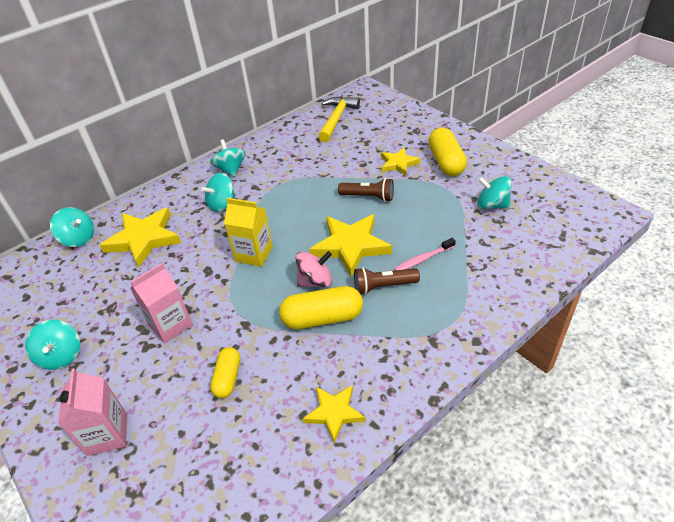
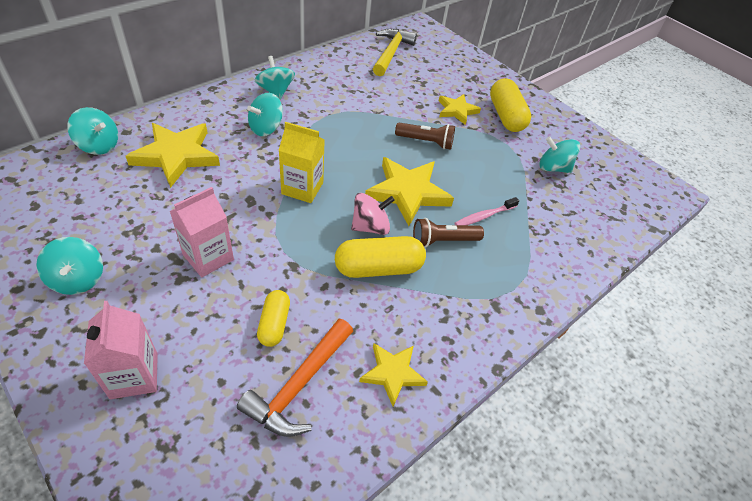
camera: 10 degrees left, 5 degrees up
none -> orange hammer [237,319,353,437]

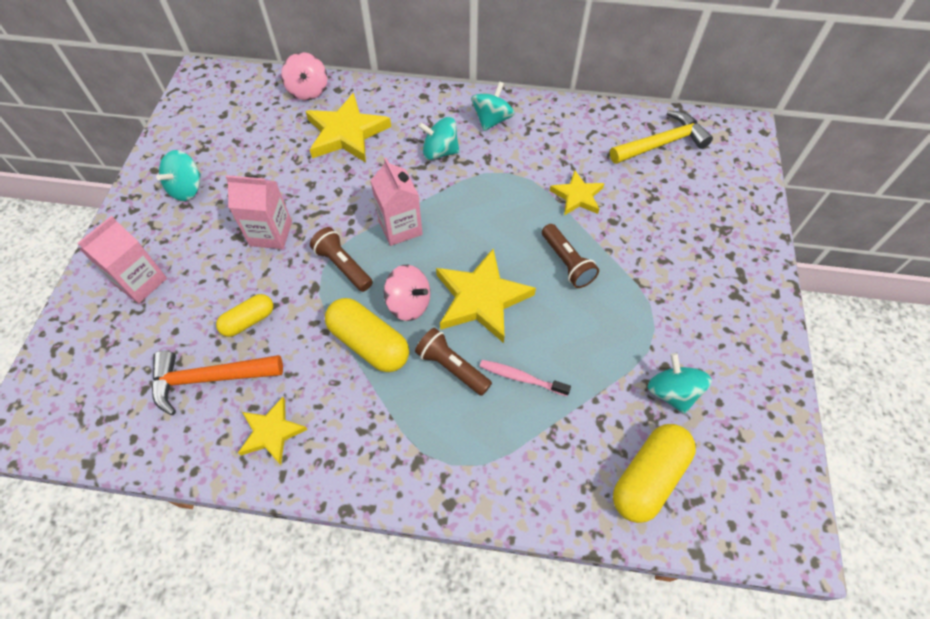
camera: 55 degrees right, 10 degrees up
turquoise spinning top [67,107,118,155] -> pink spinning top [281,52,328,100]
yellow carton [278,122,325,203] -> pink carton [370,158,423,246]
yellow star [439,94,481,125] -> yellow star moved to [550,170,605,215]
yellow capsule [490,78,531,132] -> yellow capsule moved to [613,424,696,523]
none -> brown flashlight [310,227,373,292]

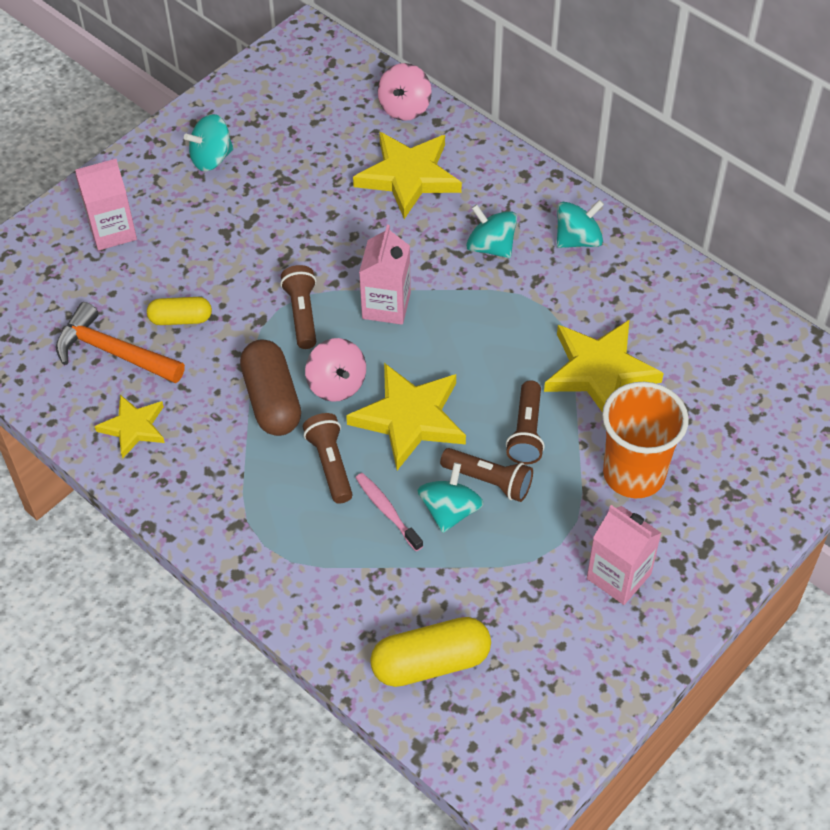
camera: 35 degrees right, 5 degrees down
pink carton [226,175,292,249] -> pink carton moved to [587,505,661,605]
yellow capsule [325,298,409,372] -> brown capsule [240,339,301,436]
yellow star [550,170,605,215] -> yellow star [544,319,664,413], size x1.69
yellow hammer [610,110,713,164] -> none
turquoise spinning top [648,353,712,414] -> turquoise spinning top moved to [417,462,484,533]
none -> brown flashlight [440,448,533,502]
none -> orange cup [602,382,689,498]

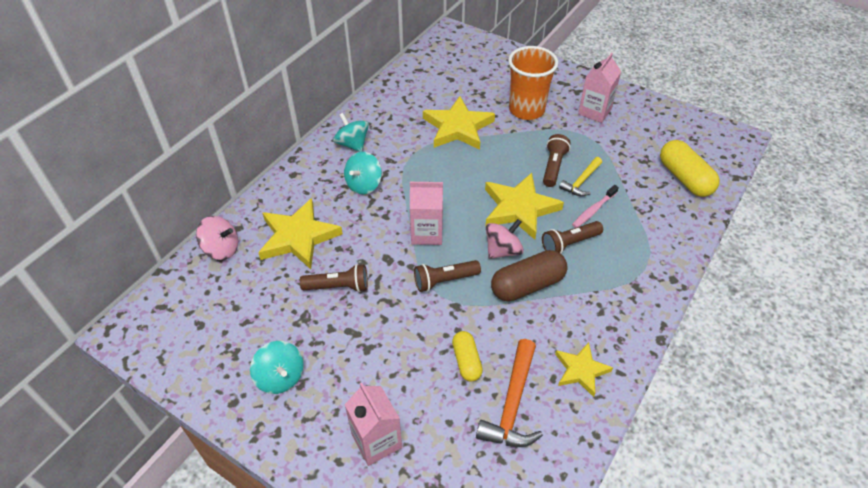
camera: 100 degrees left, 5 degrees down
turquoise spinning top [417,462,484,533] -> yellow hammer [559,157,602,196]
brown flashlight [506,380,545,464] -> brown flashlight moved to [300,264,368,292]

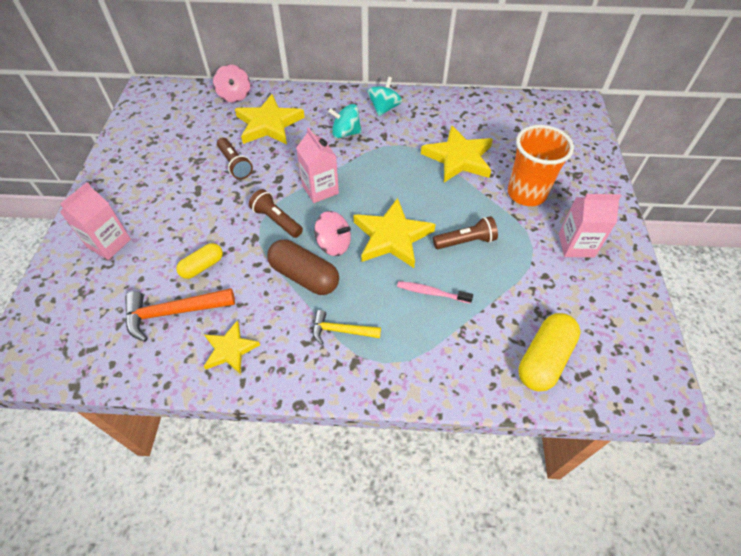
camera: 60 degrees right, 5 degrees up
turquoise spinning top [250,341,304,394] -> none
brown flashlight [542,221,603,254] -> none
yellow hammer [559,157,602,196] -> yellow hammer moved to [313,310,381,345]

